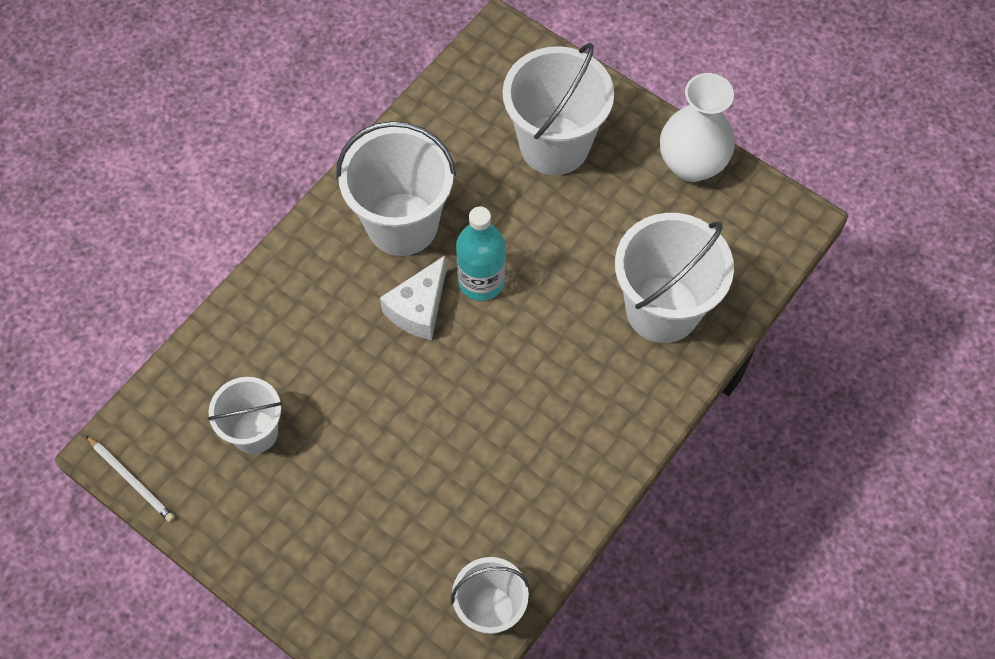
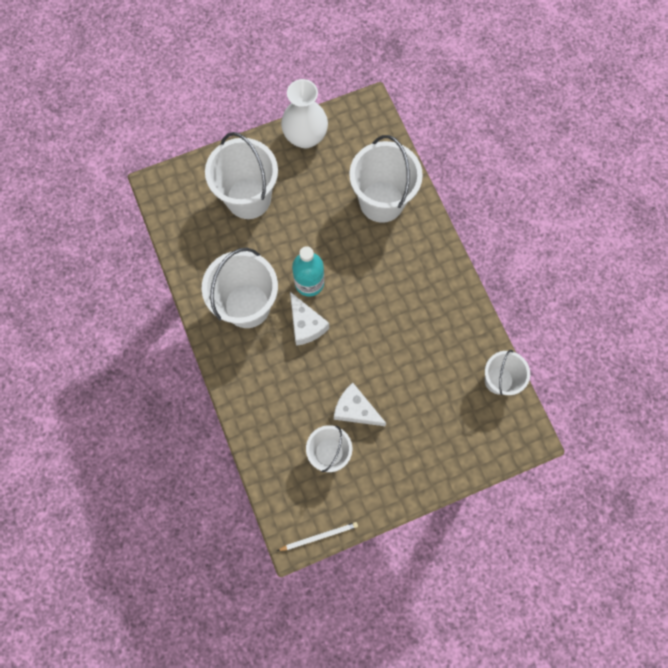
camera: 60 degrees left, 10 degrees up
none -> white cheese [334,383,387,426]

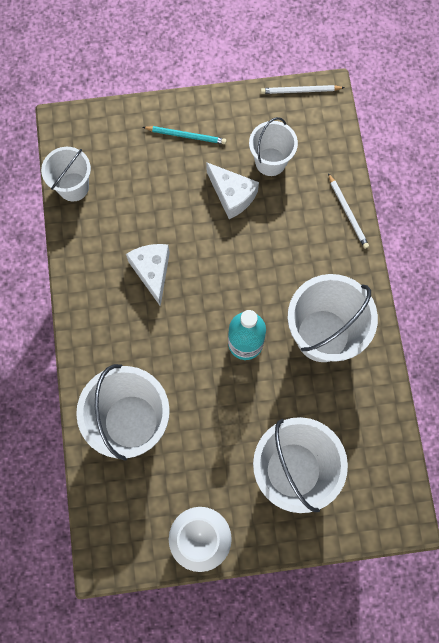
camera: 165 degrees left, 0 degrees up
white cheese [290,292,329,346] -> white cheese moved to [126,244,170,306]
none -> turquoise pencil [143,126,226,144]
none -> white pencil [328,173,369,249]

